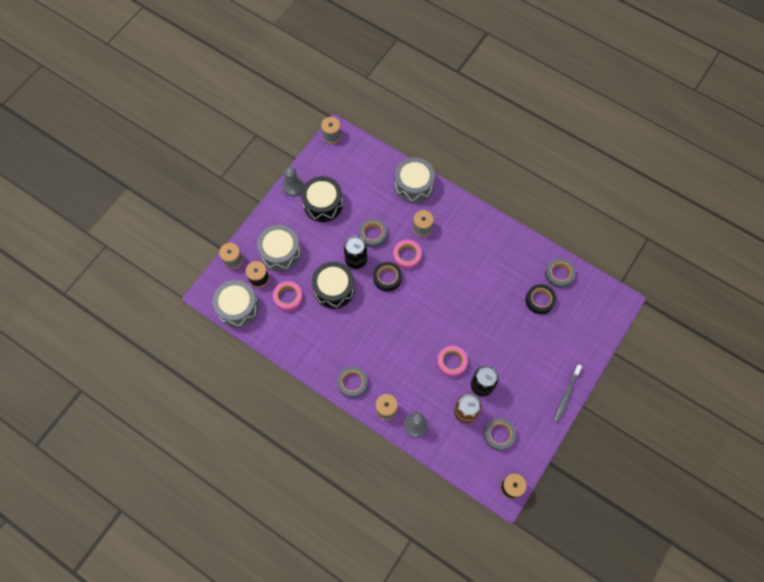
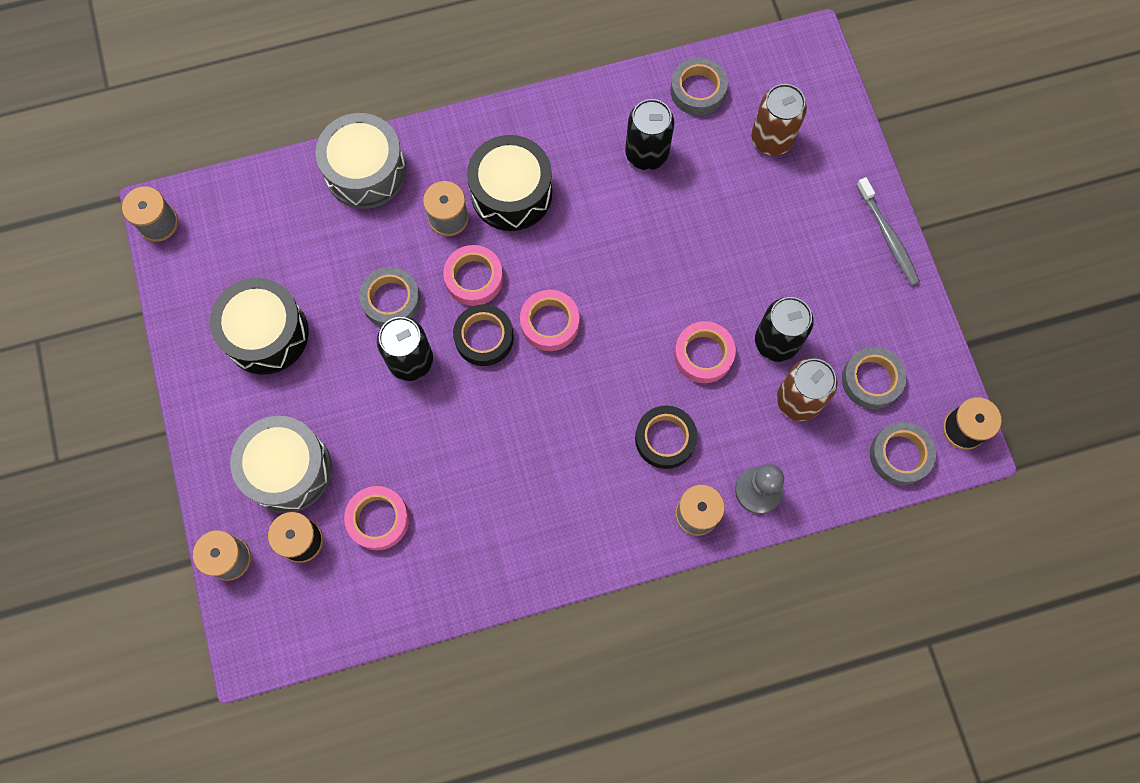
camera: 50 degrees left, 5 degrees up
grey drum [213,280,259,327] -> none
grey pawn [282,167,303,196] -> none
black drum [312,262,355,309] -> black drum moved to [467,135,552,231]
grey tape [337,366,368,398] -> grey tape moved to [870,422,936,485]
black tape [526,284,556,314] -> black tape moved to [635,405,697,469]
none -> pink tape [520,290,580,351]
none -> black can [625,99,674,170]
none -> brown can [751,84,807,156]

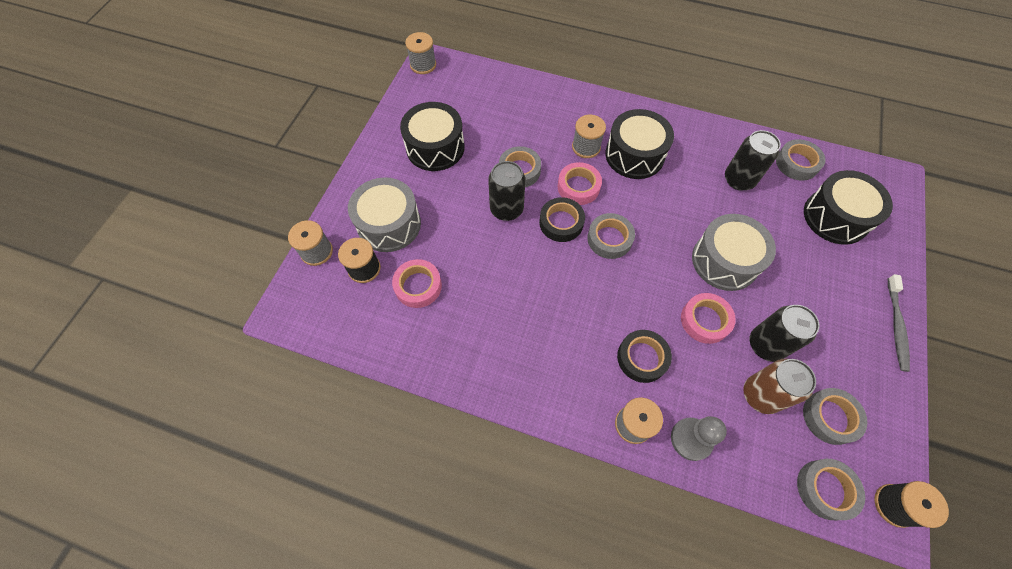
camera: 35 degrees right, 10 degrees down
grey drum [315,113,406,209] -> grey drum moved to [692,214,776,291]
pink tape [520,290,580,351] -> grey tape [587,213,635,259]
brown can [751,84,807,156] -> black drum [804,170,893,245]

